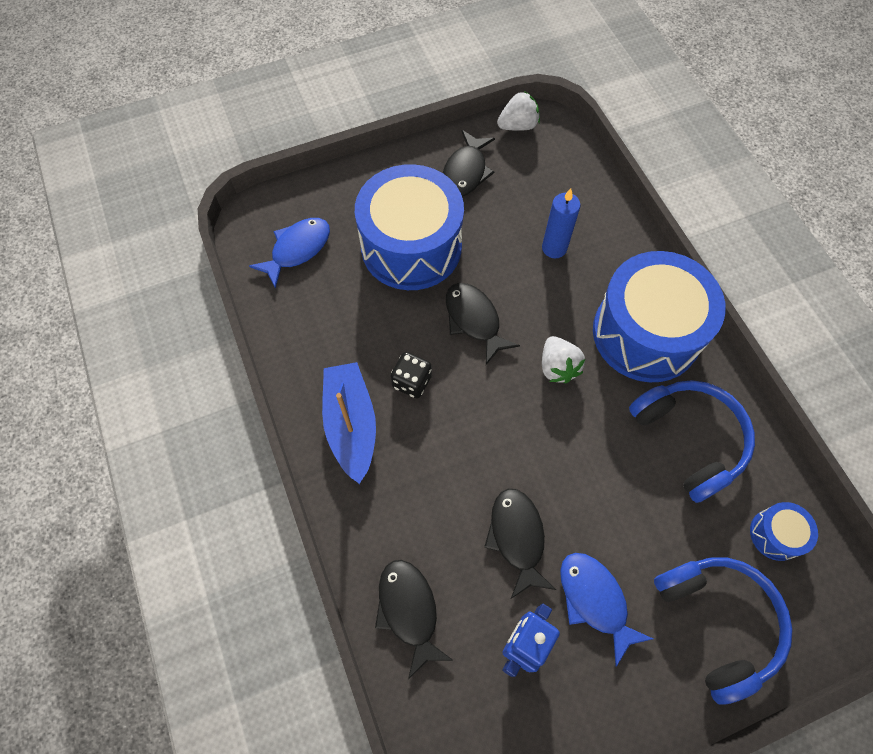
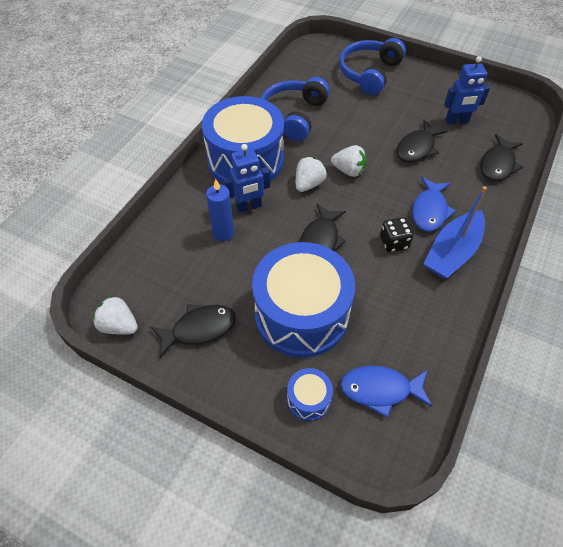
camera: 130 degrees left, 10 degrees down
blue fish [560,553,653,667] -> blue fish moved to [412,177,456,232]
blue drum [750,502,818,561] -> blue drum moved to [287,368,333,421]
none -> blue robot [224,144,270,213]
none -> white strawberry [331,145,367,177]

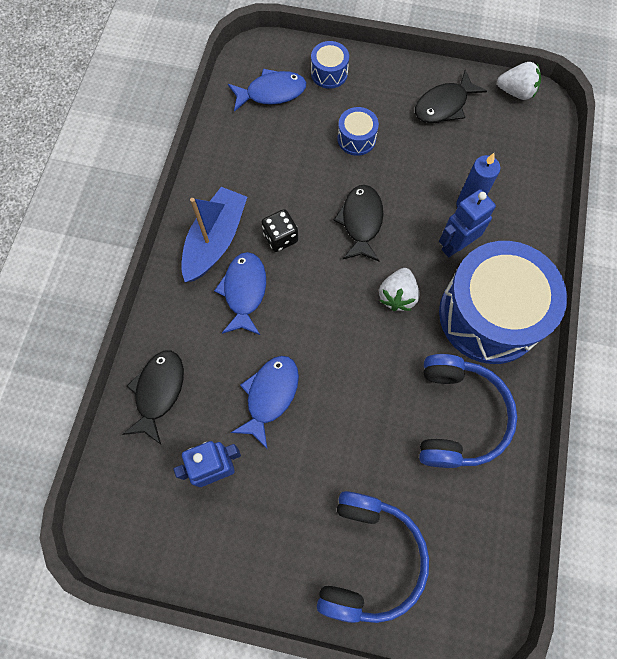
camera: 165 degrees right, 15 degrees up
blue drum [252,242,355,358] -> blue drum [338,107,379,156], size x0.42
white strawberry [331,145,367,177] -> none
black fish [397,120,447,162] -> blue fish [231,356,299,448]

